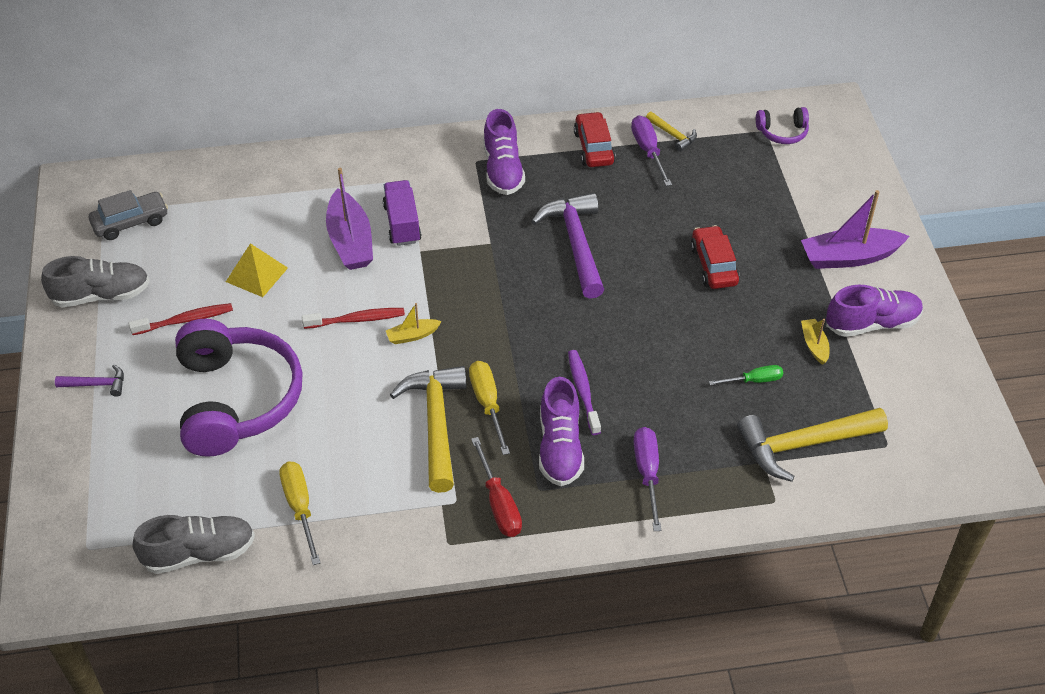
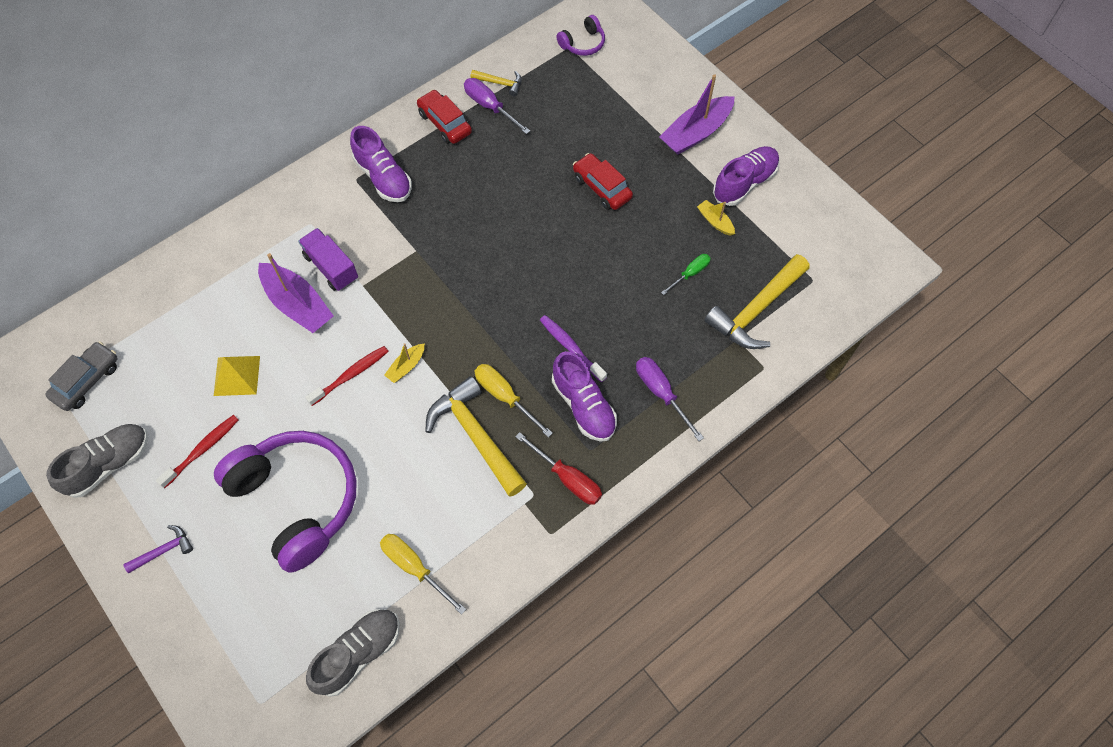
camera: 30 degrees left, 15 degrees up
purple hammer [531,193,604,299] -> none

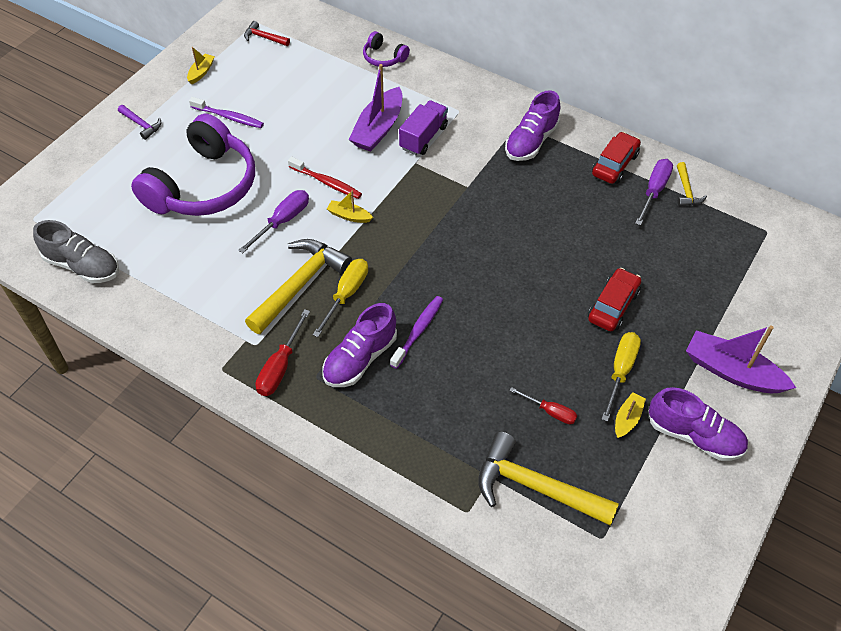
camera: 70 degrees right, 10 degrees down
grey car [45,341,118,411] -> red hammer [244,21,290,46]
grey shoe [46,424,148,498] -> yellow boat [187,47,215,84]
red toothbrush [156,415,239,488] -> purple toothbrush [189,97,264,128]
yellow pyramid [214,356,260,396] -> none
yellow screwdriver [380,534,466,615] -> yellow screwdriver moved to [602,332,641,422]
purple headphones [556,15,605,56] -> purple headphones moved to [363,31,410,67]
purple screwdriver [636,357,704,441] -> purple screwdriver moved to [238,190,309,253]
green screwdriver [661,254,711,295] -> red screwdriver [509,387,577,424]

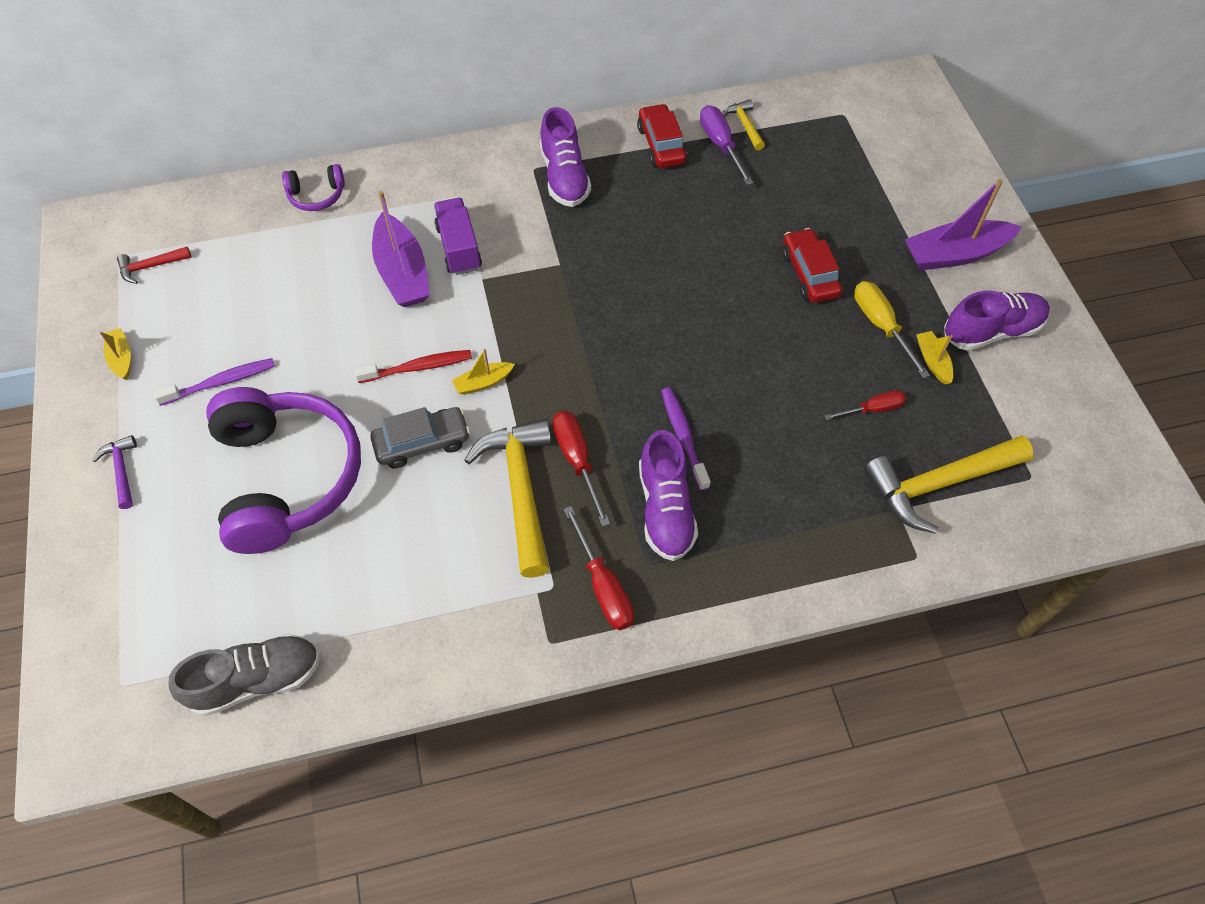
camera: 45 degrees left, 5 degrees up
purple hammer [118,105,161,140] -> purple hammer turned 105 degrees counterclockwise [92,435,137,509]
purple screwdriver [238,190,309,253] -> grey car [370,407,470,469]
yellow screwdriver [313,259,368,337] -> red screwdriver [552,411,610,527]
yellow hammer [677,162,707,206] -> yellow hammer turned 150 degrees counterclockwise [723,99,765,151]

